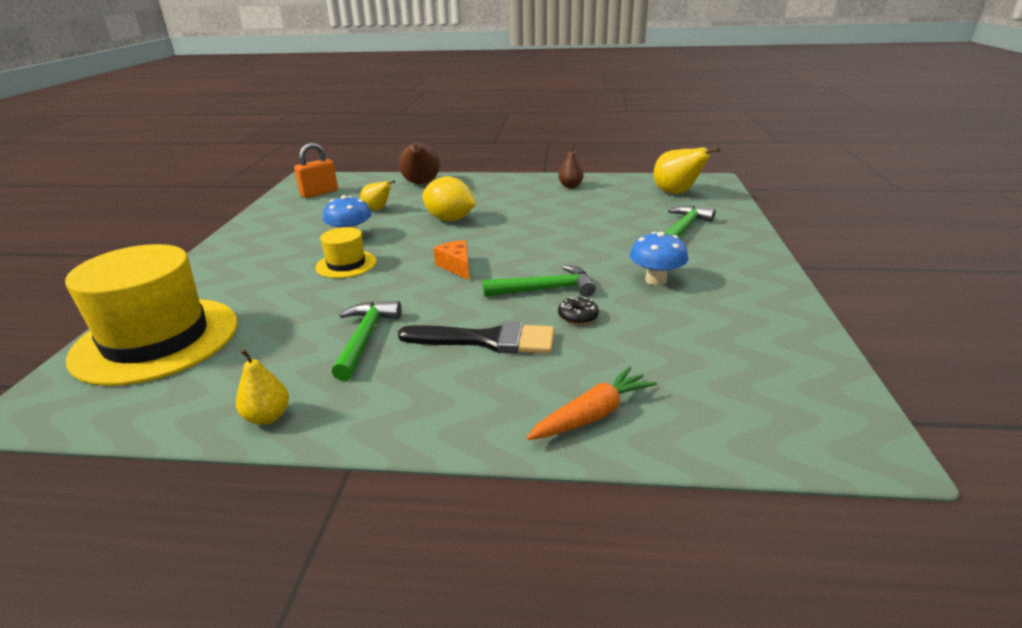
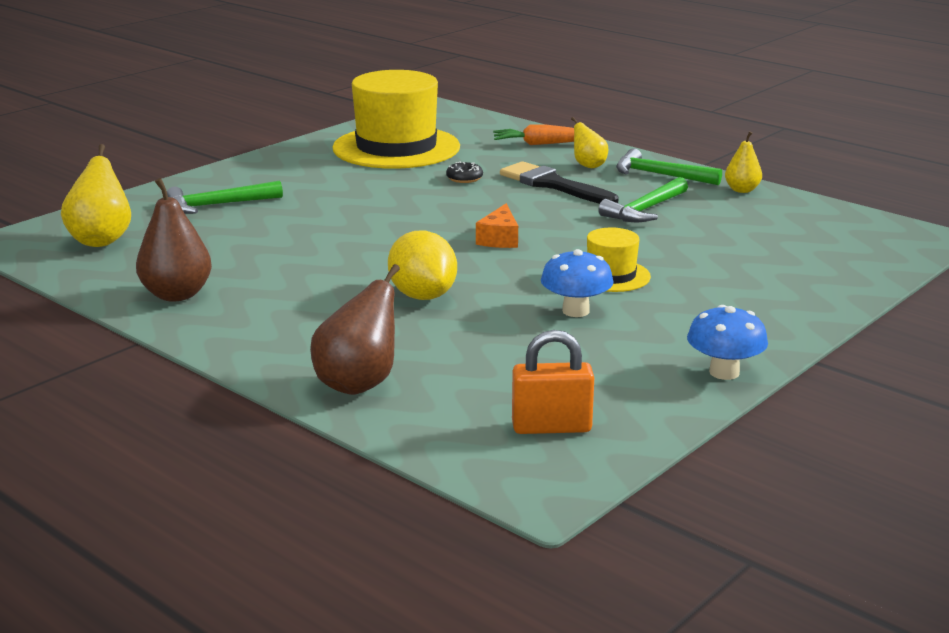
camera: 145 degrees left, 5 degrees down
yellow hat [65,244,238,386] -> yellow hat moved to [332,70,460,169]
yellow pear [360,180,395,210] -> yellow pear moved to [571,117,609,168]
green hammer [483,265,596,297] -> green hammer moved to [616,148,722,185]
brown pear [558,144,584,188] -> brown pear [136,178,212,302], size x1.66
blue mushroom [629,232,688,285] -> blue mushroom moved to [687,305,768,380]

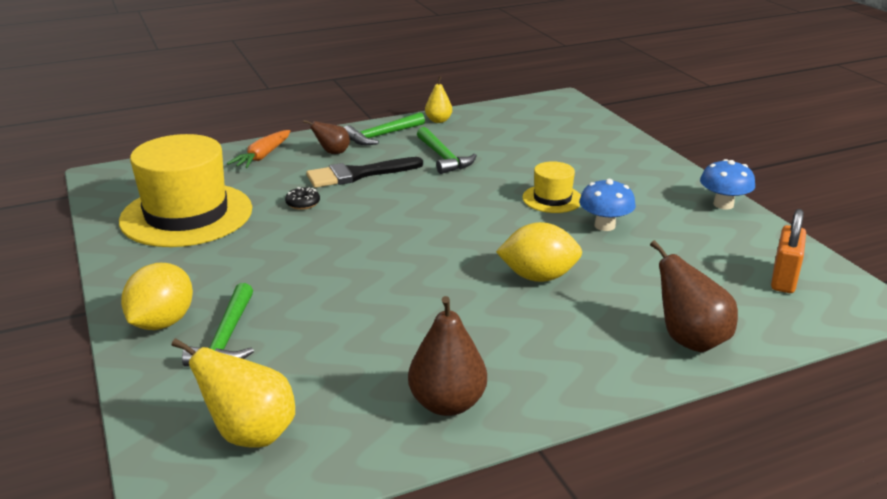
camera: 65 degrees left, 5 degrees up
orange cheese [476,203,518,248] -> none
yellow pear [571,117,609,168] -> brown pear [303,120,350,154]
none -> yellow lemon [121,263,193,330]

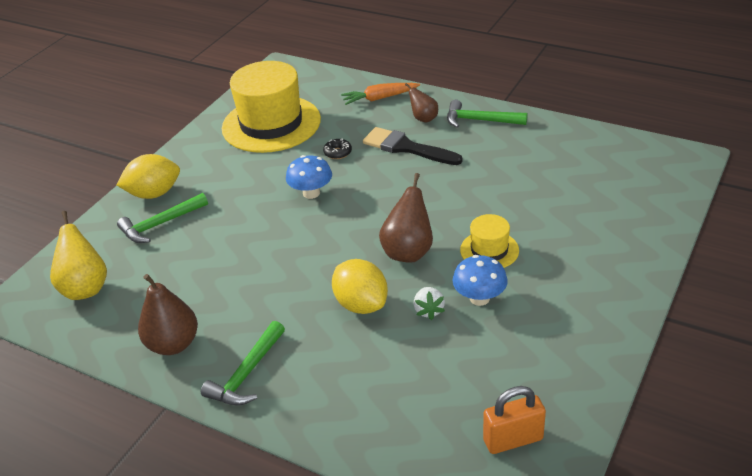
camera: 55 degrees right, 10 degrees up
green hammer [417,127,477,174] -> green hammer moved to [201,321,285,406]
yellow pear [425,76,452,123] -> none
brown pear [650,240,738,352] -> brown pear moved to [379,173,433,263]
blue mushroom [700,159,755,209] -> blue mushroom moved to [286,155,332,199]
none -> white strawberry [414,287,445,320]

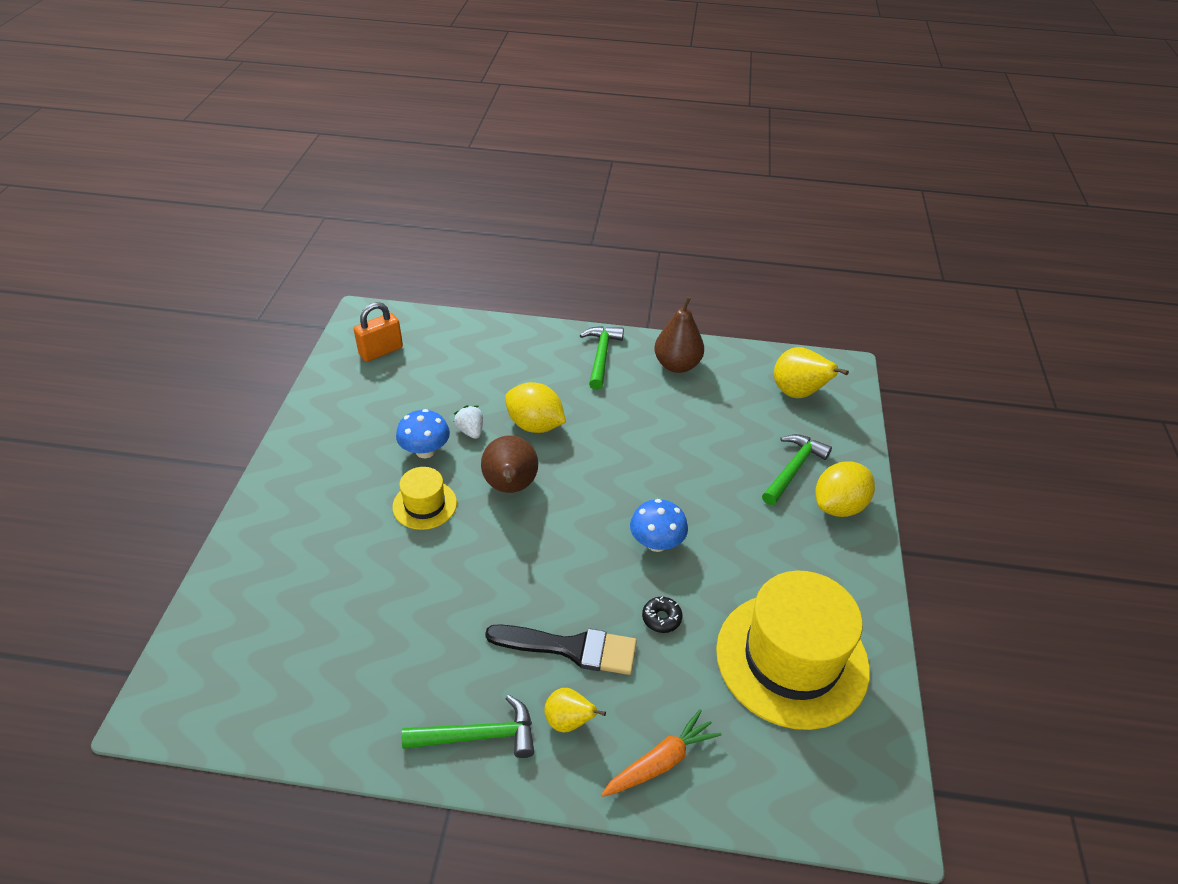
camera: 155 degrees right, 5 degrees up
brown pear [405,83,438,123] -> yellow pear [544,688,606,732]

